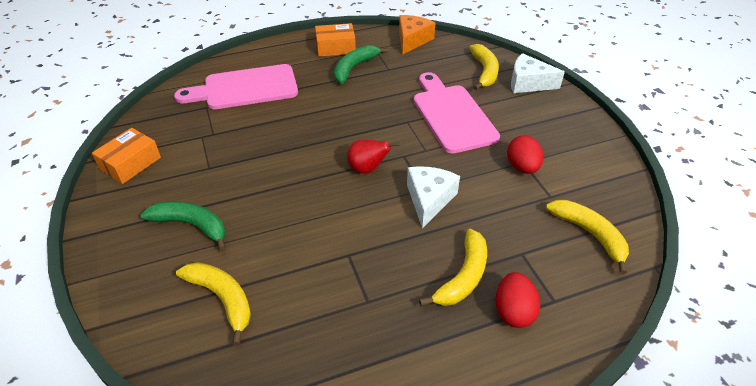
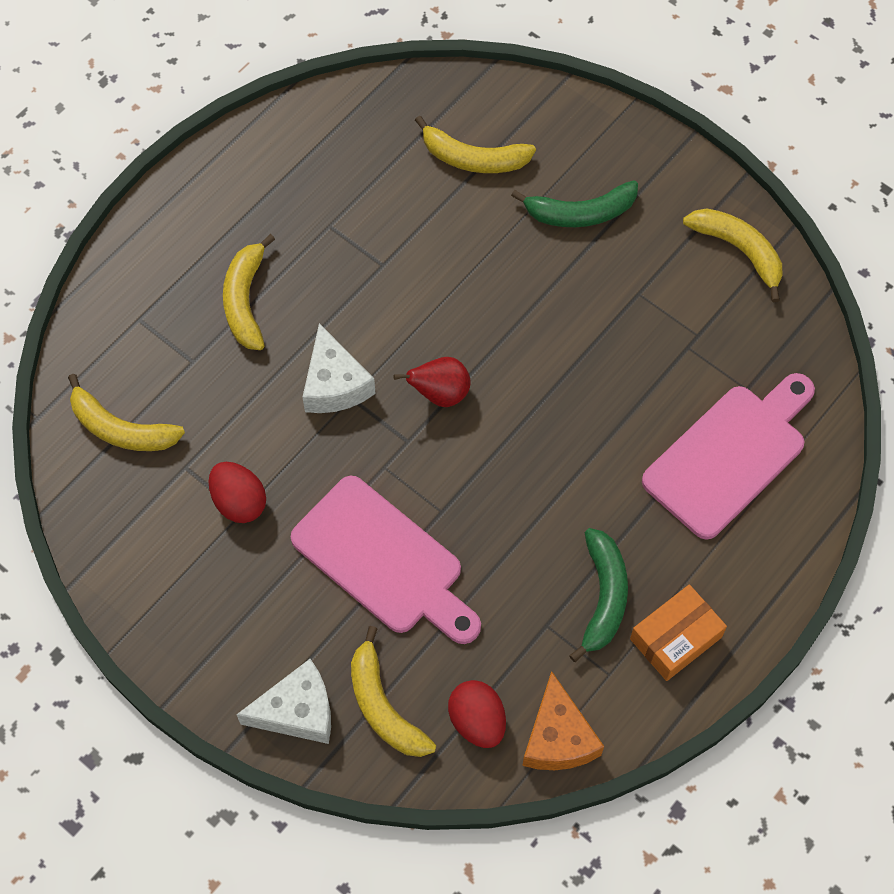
camera: 150 degrees right, 20 degrees up
orange box [92,128,161,184] -> yellow banana [683,209,783,302]
red egg [495,272,540,328] -> red egg moved to [448,680,506,748]

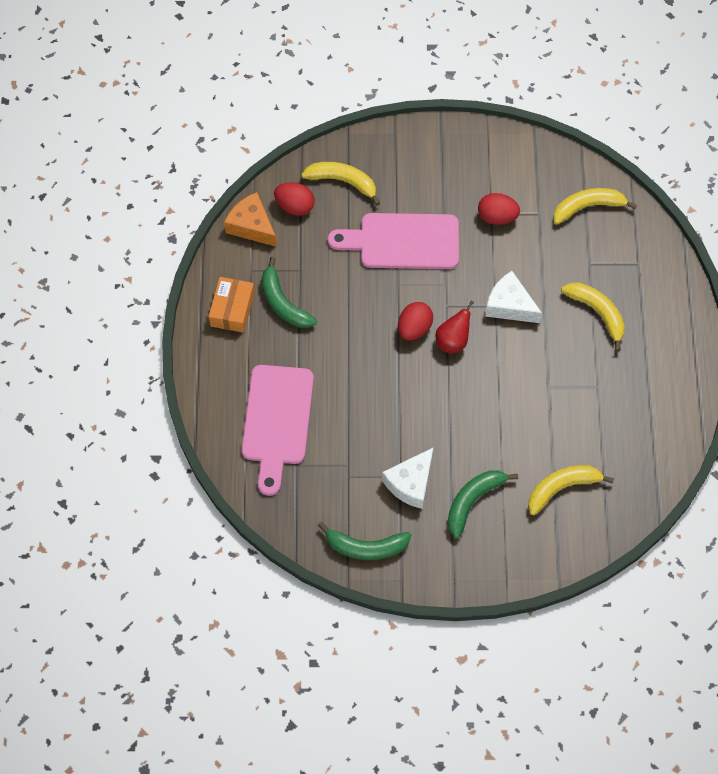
camera: 140 degrees right, 0 degrees up
white cheese [236,659,331,744] -> white cheese moved to [382,447,434,509]
yellow banana [683,209,783,302] -> green banana [318,522,411,560]
none -> red egg [398,302,433,340]

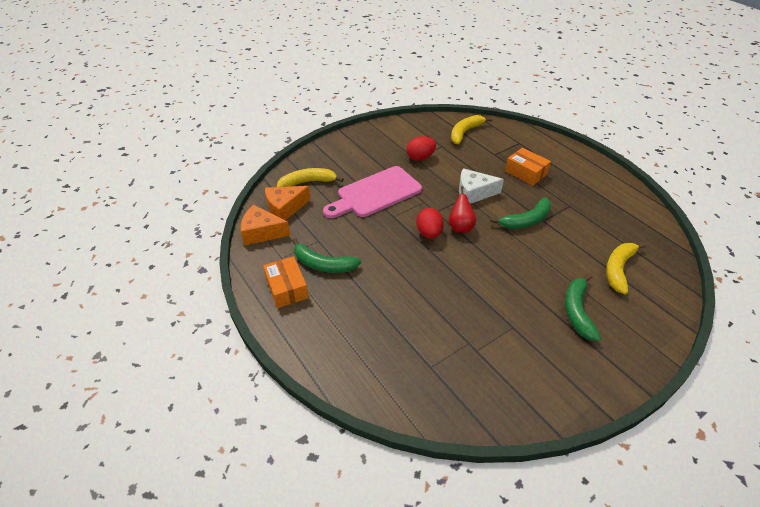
camera: 35 degrees left, 20 degrees down
pink cutting board [241,365,314,496] -> none
red egg [274,182,315,216] -> orange cheese [265,186,311,220]
green banana [318,522,411,560] -> green banana moved to [490,197,551,229]
white cheese [382,447,434,509] -> none
yellow banana [561,282,625,351] -> orange box [505,148,551,186]

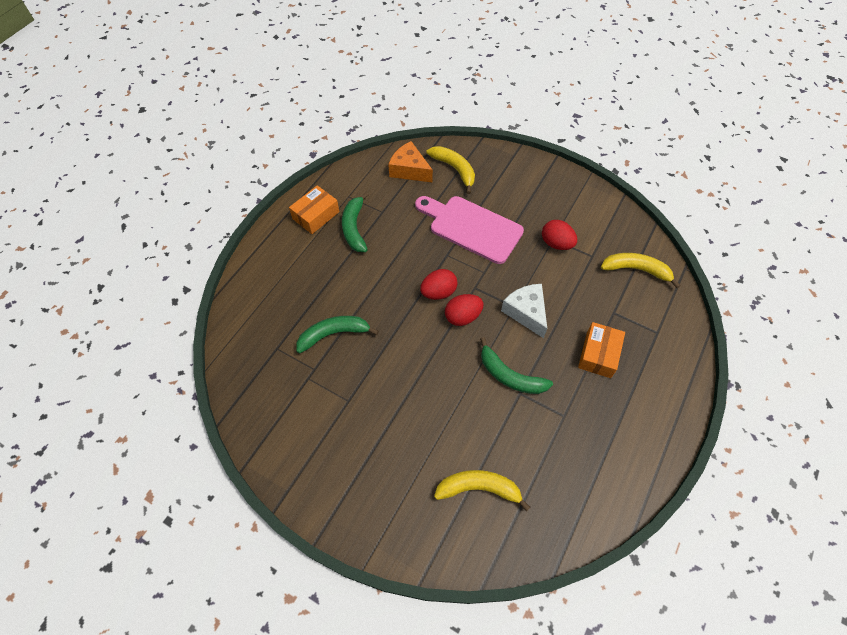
camera: 65 degrees right, 15 degrees up
orange cheese [240,205,290,246] -> none
red pear [449,186,476,233] -> red egg [445,294,483,326]
green banana [565,274,601,341] -> green banana moved to [296,316,379,353]

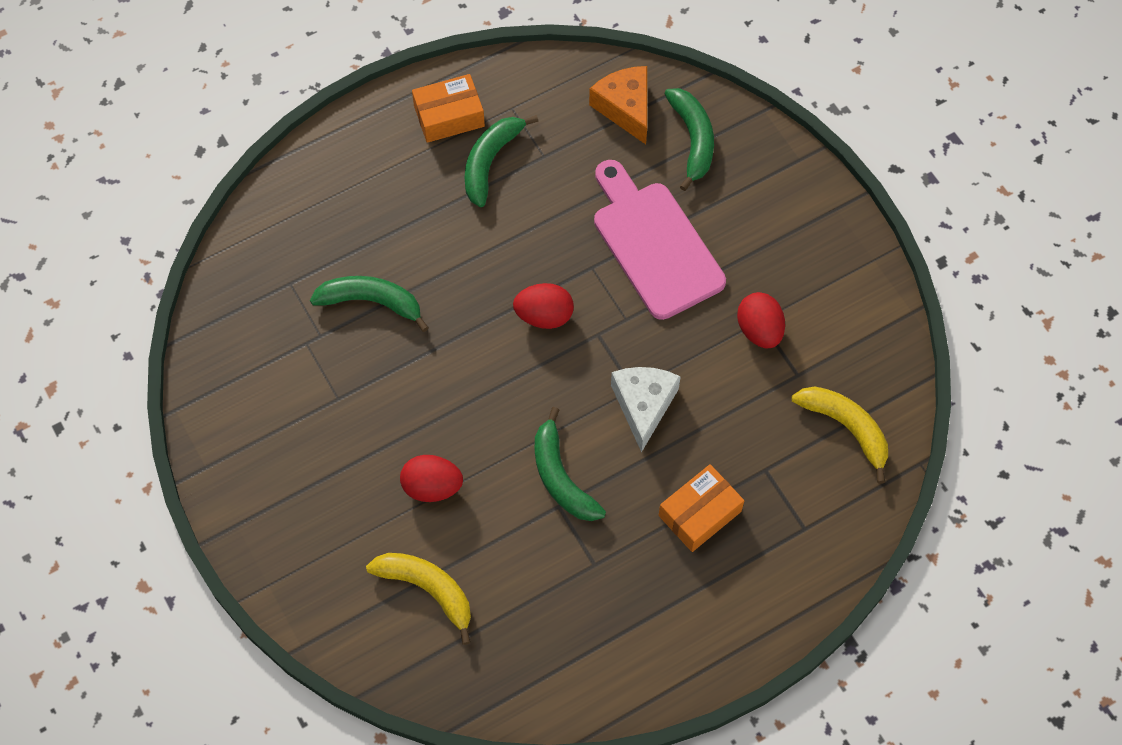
camera: 30 degrees right, 5 degrees up
yellow banana [427,146,475,194] -> green banana [664,88,714,191]
red egg [445,294,483,326] -> red egg moved to [400,455,463,502]

